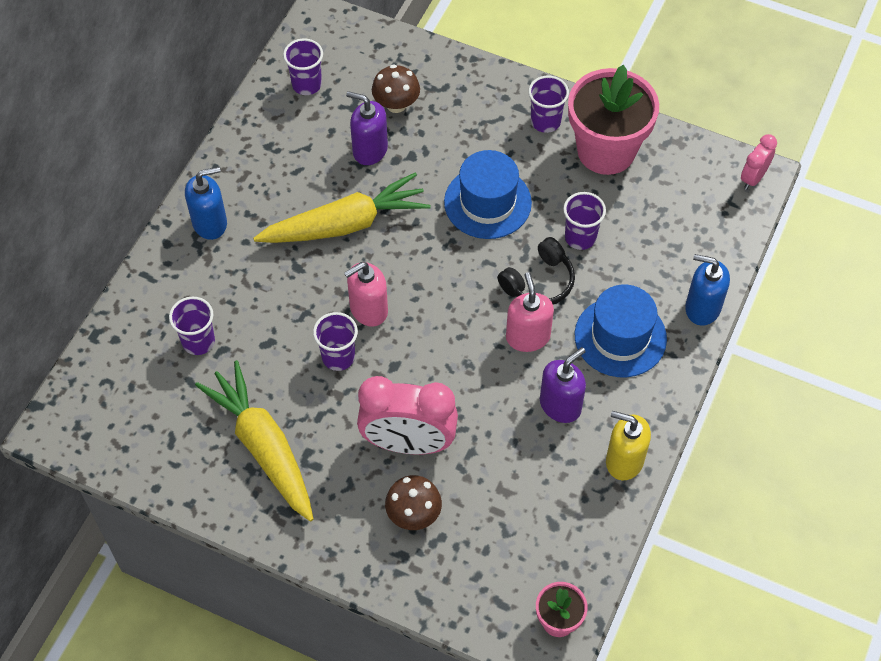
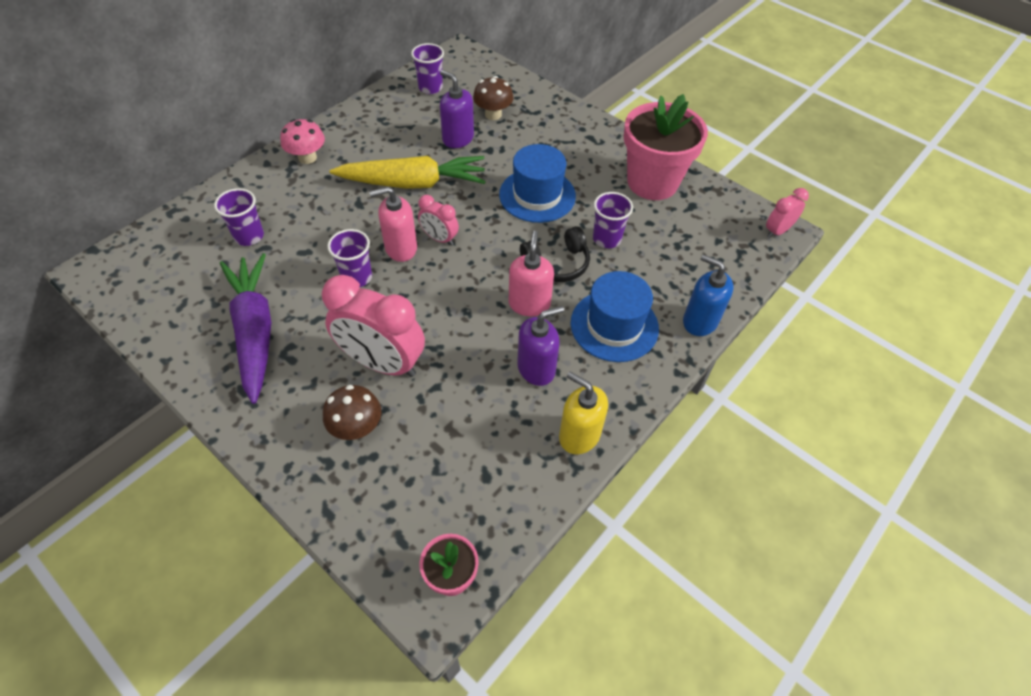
camera: 15 degrees right, 5 degrees down
blue soap dispenser [185,167,227,240] -> pink mushroom [280,119,325,164]
yellow carrot [195,360,314,522] -> purple carrot [220,253,271,404]
purple cup [528,76,569,133] -> none
none -> pink clock [418,195,459,245]

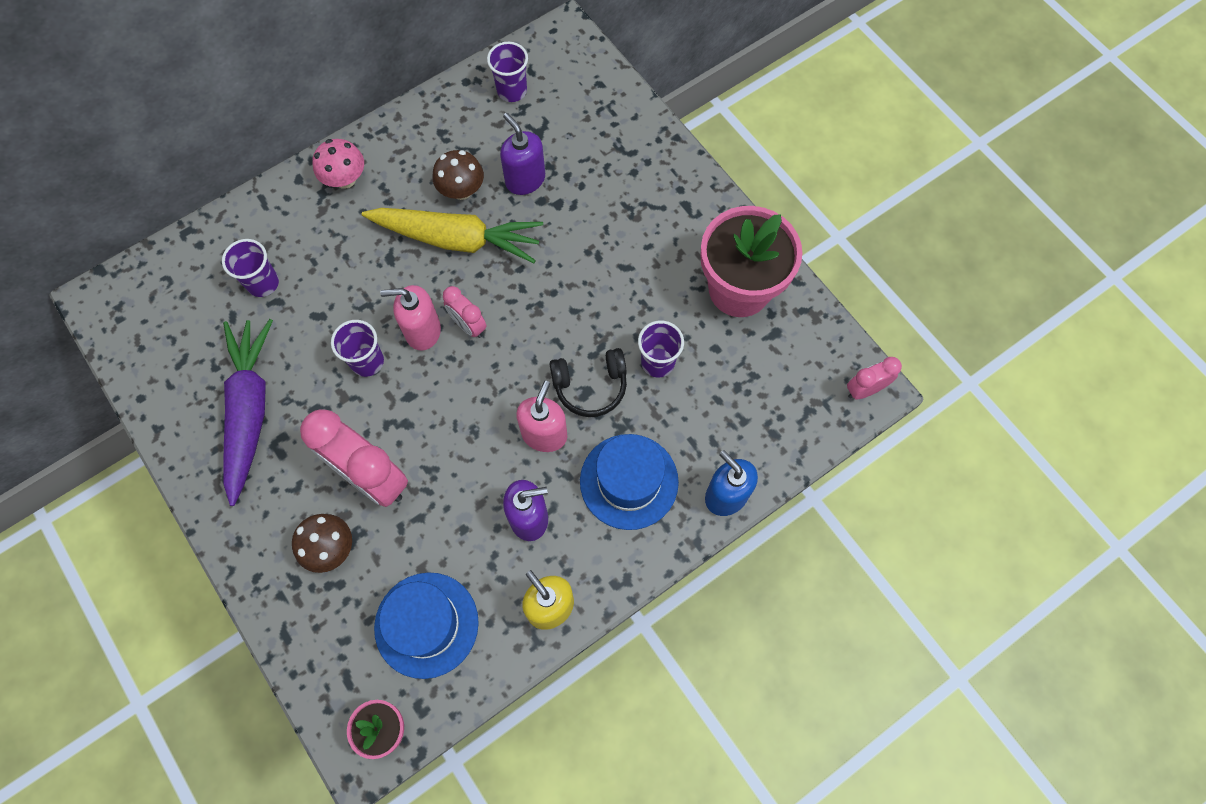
camera: 15 degrees right, 15 degrees up
brown mushroom [473,76,514,120] -> brown mushroom moved to [433,150,484,200]
blue hat [499,144,576,223] -> blue hat moved to [374,572,479,679]

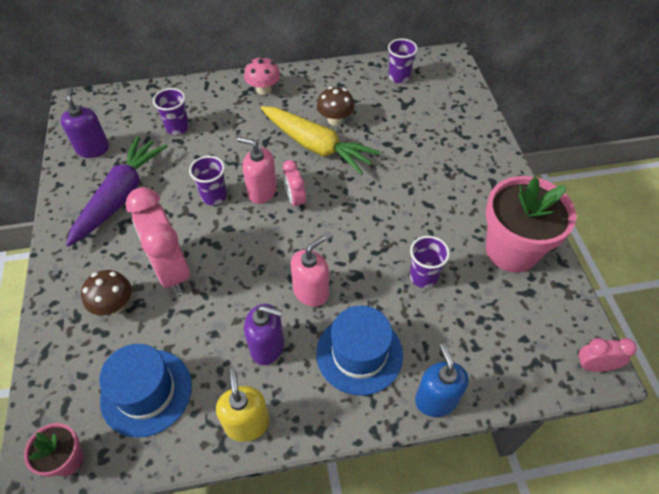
camera: 25 degrees right, 15 degrees down
purple soap dispenser [500,113,545,195] -> purple soap dispenser moved to [60,87,109,158]
black headphones [550,348,627,417] -> none

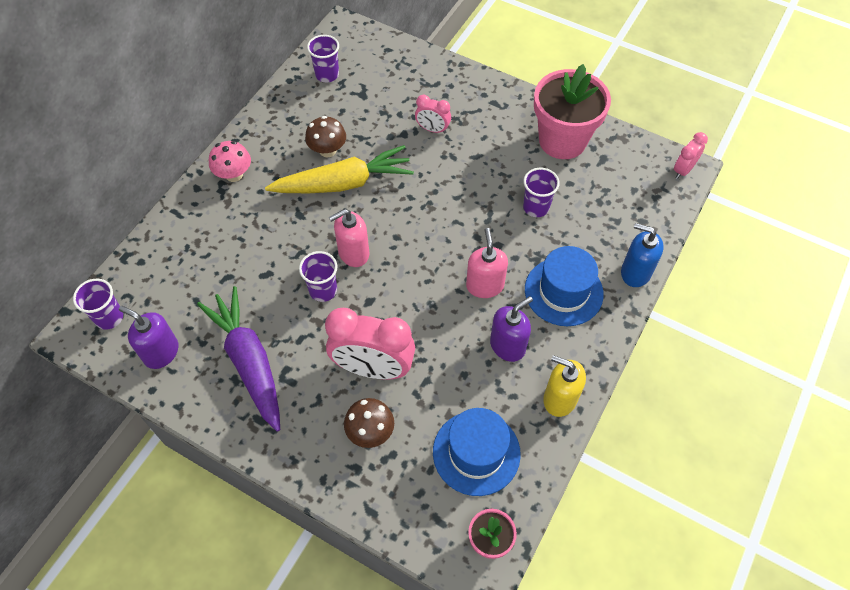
camera: 50 degrees left, 5 degrees up
purple cup [153,88,189,135] -> purple cup moved to [73,279,123,330]
pink clock [283,160,306,210] -> pink clock moved to [415,95,451,134]

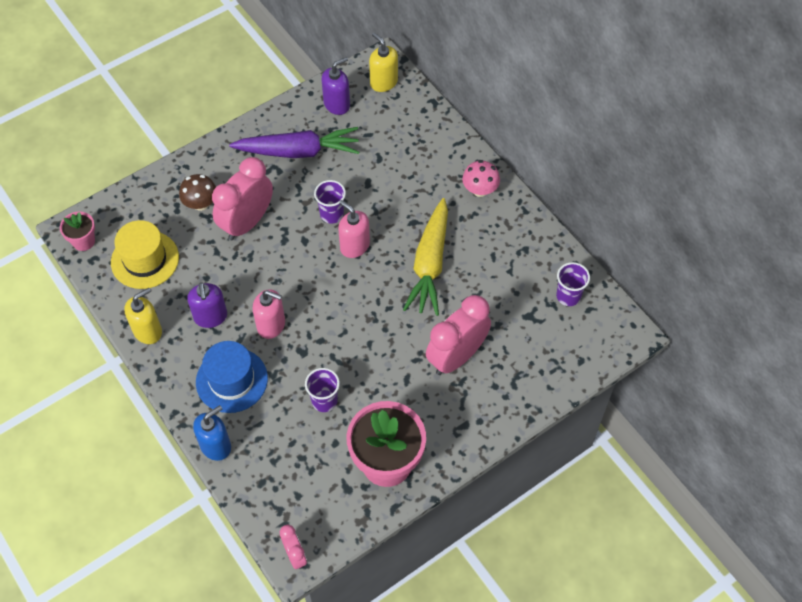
camera: 115 degrees right, 0 degrees up
purple cup [73,279,123,330] -> yellow soap dispenser [369,33,398,92]
brown mushroom [305,116,346,158] -> none
pink soap dispenser [329,209,369,267] -> pink soap dispenser turned 45 degrees counterclockwise [338,200,370,258]
pink clock [415,95,451,134] -> pink clock [426,295,491,375], size x1.98
blue hat [433,408,521,496] -> yellow hat [111,220,179,289]

